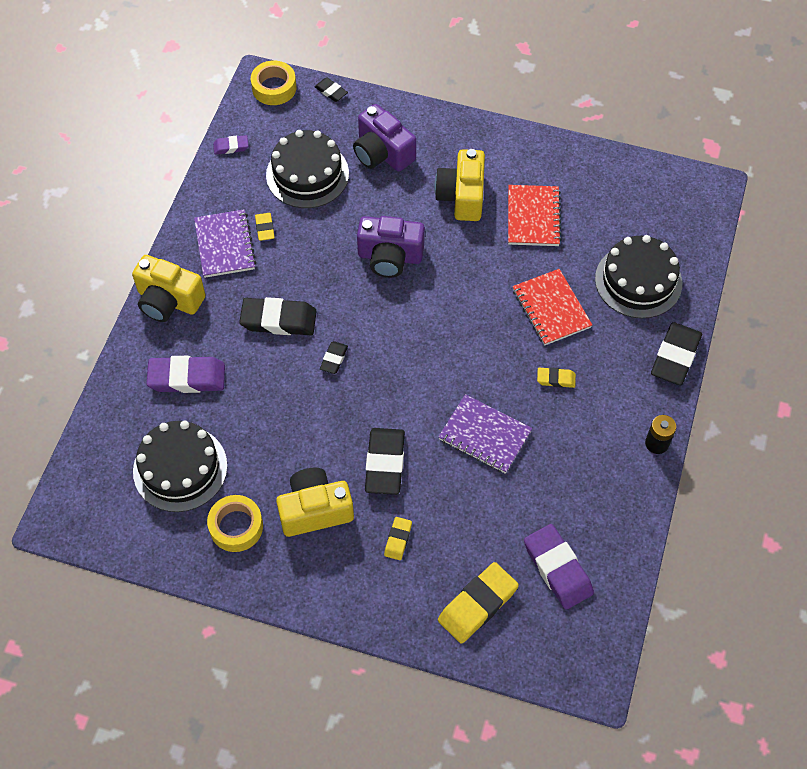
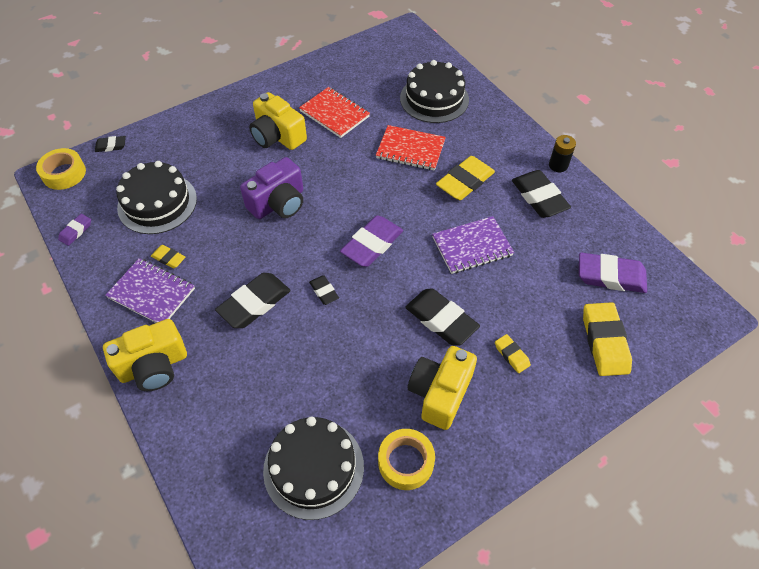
camera: 50 degrees left, 5 degrees down
purple eraser [146,356,225,393] -> purple eraser moved to [340,215,403,267]
purple camera [353,104,416,172] -> none
yellow eraser [537,367,576,388] -> yellow eraser [436,156,495,200], size x1.94
black eraser [651,322,702,385] -> black eraser moved to [512,170,571,218]

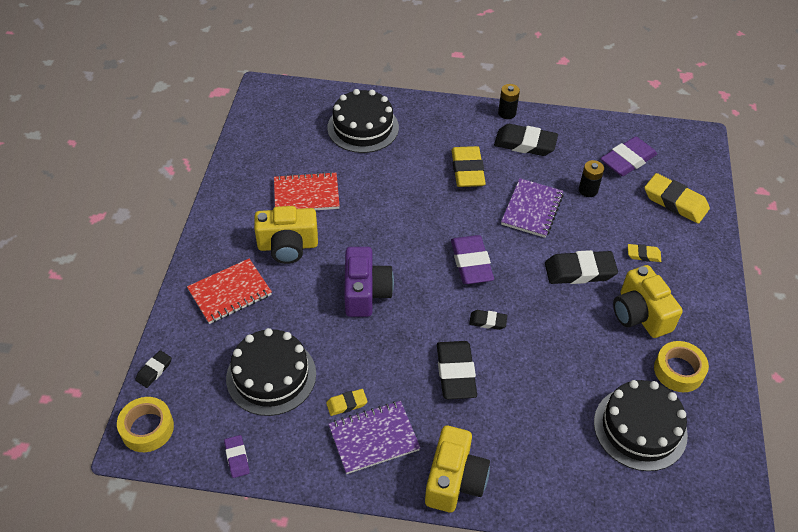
camera: 50 degrees left, 5 degrees down
red notebook [376,125,446,171] -> red notebook moved to [187,259,272,324]
none -> black battery [579,160,604,197]

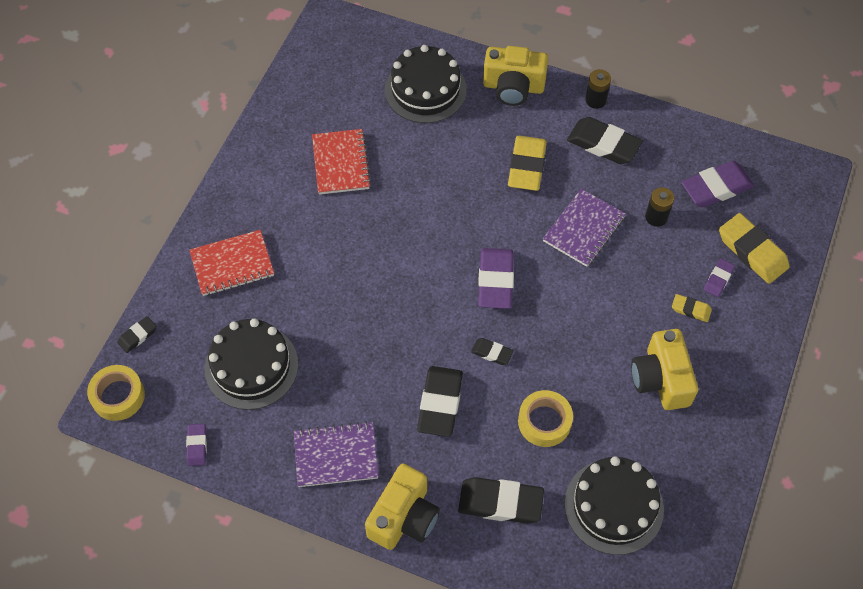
camera: 15 degrees right, 10 degrees up
yellow camera [254,206,318,264] -> yellow camera moved to [483,46,549,106]
red notebook [274,172,340,210] -> red notebook turned 75 degrees clockwise [312,129,371,195]
yellow eraser [326,389,367,416] -> none
purple camera [344,247,394,317] -> none
black eraser [545,250,618,284] -> black eraser moved to [458,477,544,524]
yellow tape [654,341,709,392] -> yellow tape moved to [518,390,573,447]
none -> purple eraser [704,259,735,297]

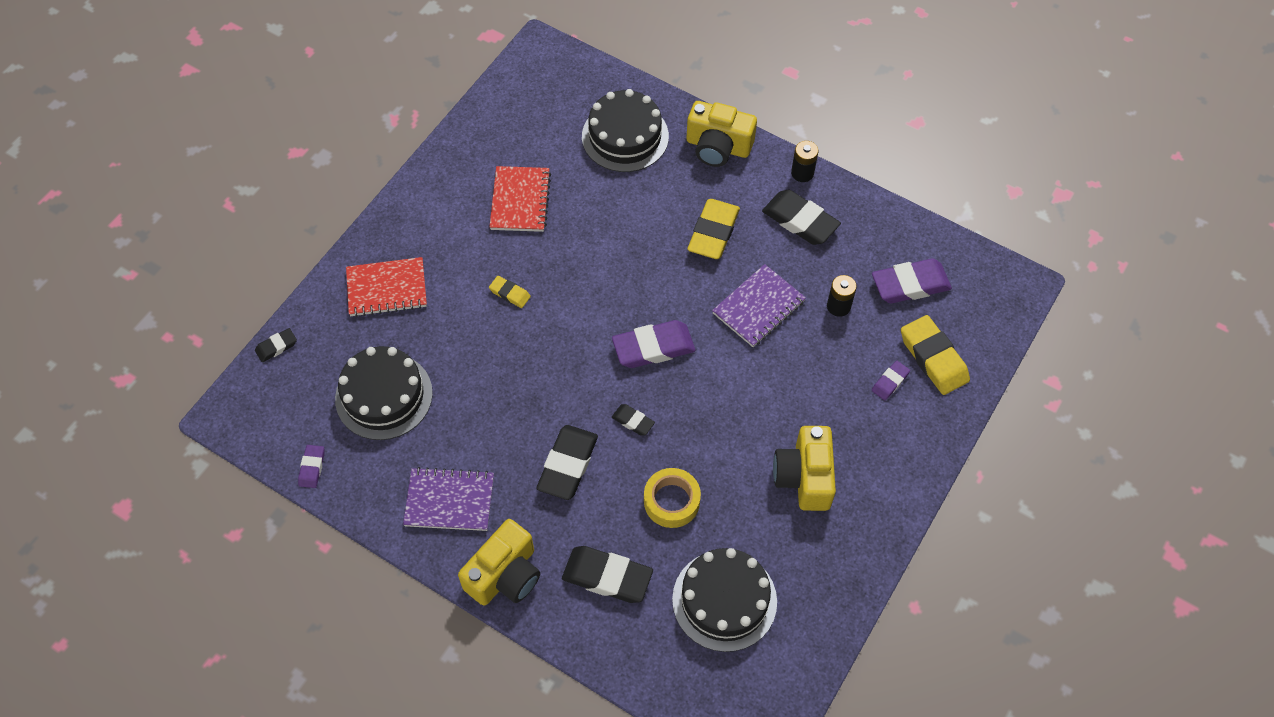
camera: 10 degrees right, 0 degrees up
yellow tape [87,365,145,421] -> none
purple eraser [478,248,514,309] -> purple eraser turned 60 degrees clockwise [612,320,695,368]
yellow eraser [672,294,712,322] -> yellow eraser moved to [489,276,531,308]

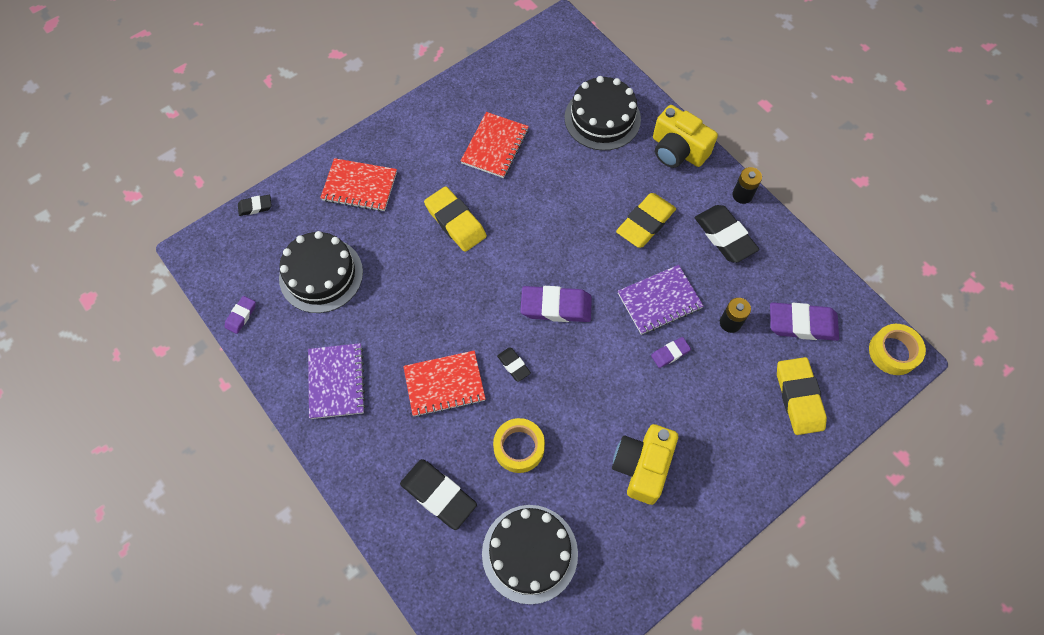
camera: 20 degrees right, 5 degrees up
purple notebook [403,467,494,531] -> purple notebook turned 60 degrees clockwise [308,343,366,419]
yellow camera [458,519,540,606] -> none
yellow eraser [489,276,531,308] -> yellow eraser [424,186,487,252], size x1.94
black eraser [536,425,598,500] -> red notebook [403,351,486,417]
purple eraser [872,361,910,400] -> purple eraser moved to [651,337,691,368]
none -> yellow tape [869,324,926,375]

